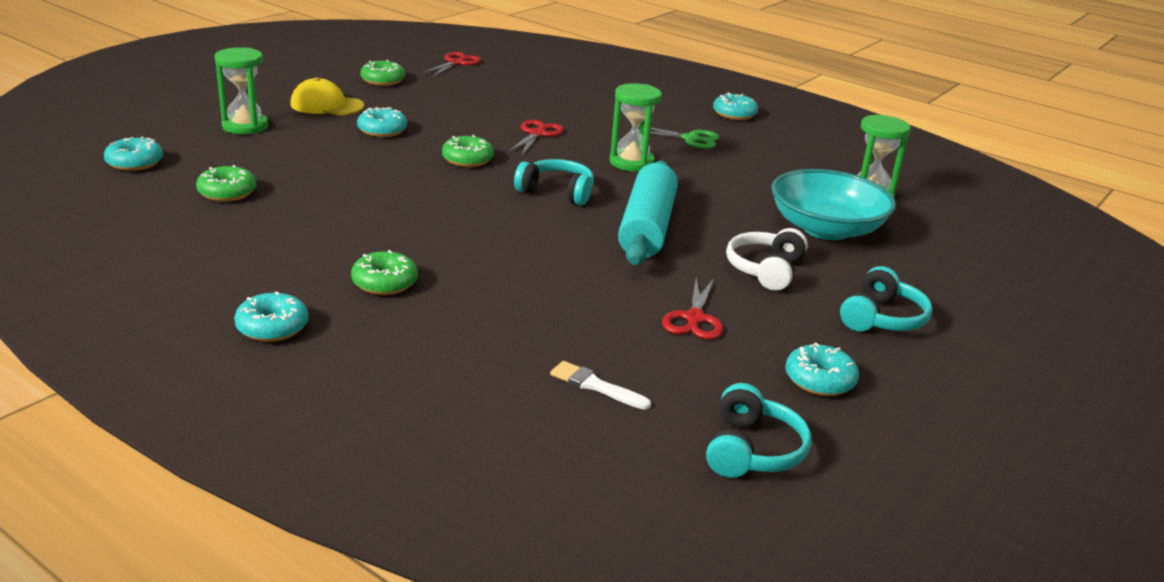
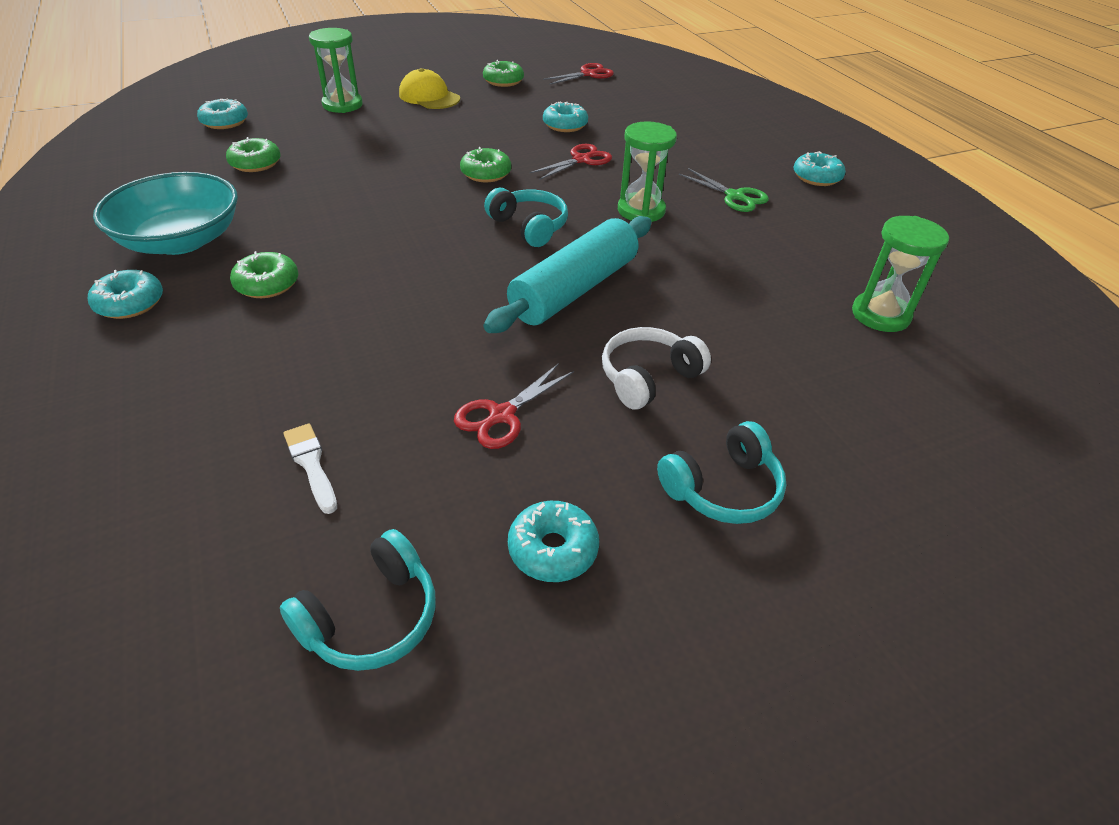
camera: 30 degrees right, 15 degrees up
turquoise donut [357,107,407,137] -> turquoise donut moved to [543,101,588,132]
turquoise bowl [771,169,896,240] -> turquoise bowl moved to [93,172,238,255]

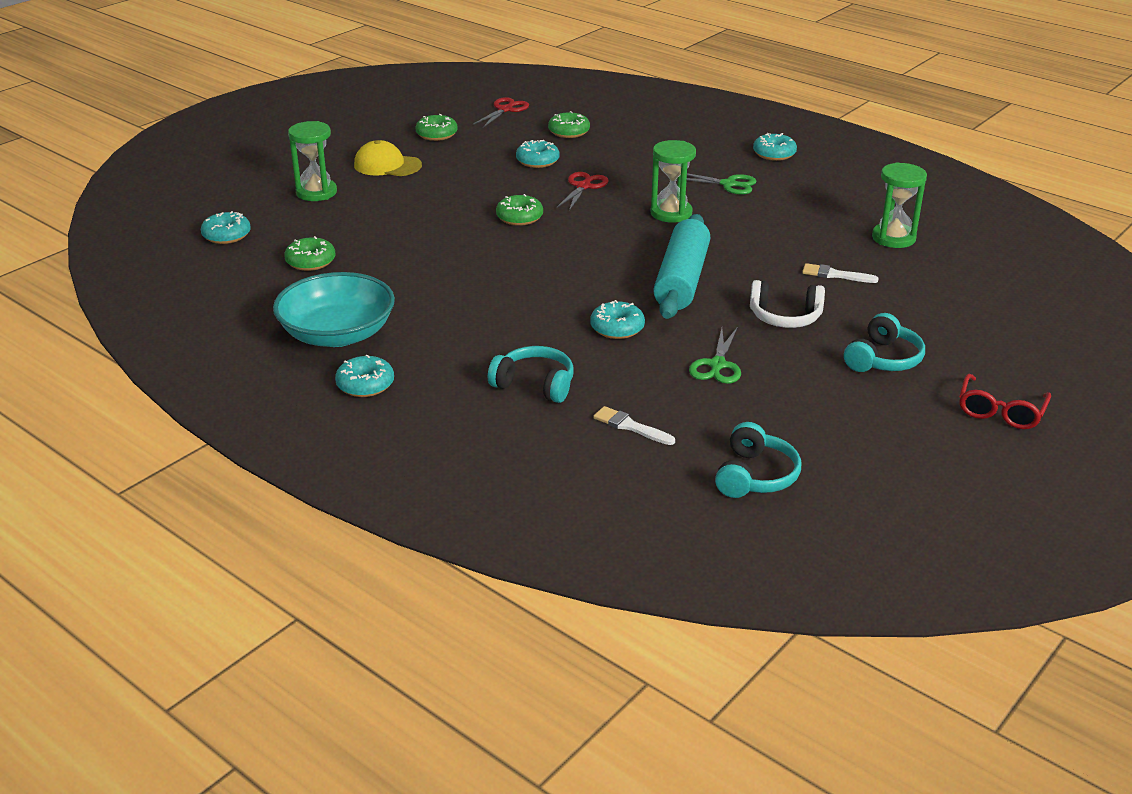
camera: 25 degrees left, 10 degrees down
green donut [230,251,298,298] -> green donut moved to [548,111,590,138]
red scissors [454,363,574,449] -> green scissors [689,328,741,384]
turquoise headphones [484,188,568,247] -> turquoise headphones moved to [488,346,574,403]
turquoise donut [508,501,599,582] -> turquoise donut moved to [590,300,645,339]
white headphones [602,327,711,409] -> white headphones turned 105 degrees counterclockwise [750,280,825,328]
none -> white brush [802,263,879,283]
none -> red glasses [959,374,1051,429]

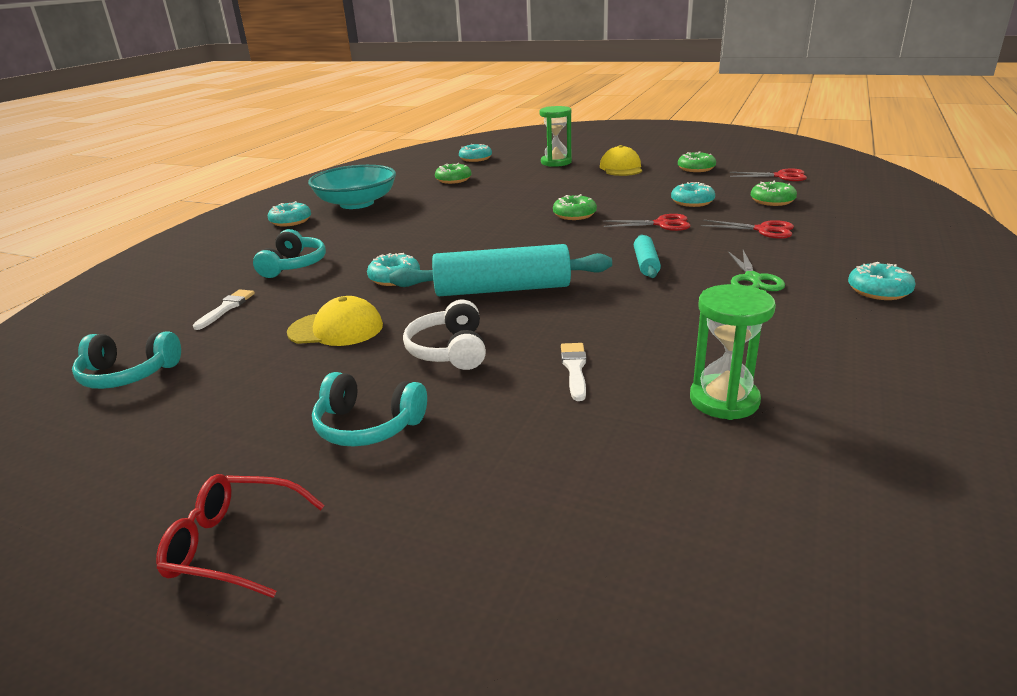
camera: 75 degrees right, 5 degrees down
green hourglass [650,140,696,223] -> turquoise rolling pin [634,235,661,278]
green scissors [689,328,741,384] -> yellow cap [287,296,383,346]
none -> red scissors [701,220,794,239]

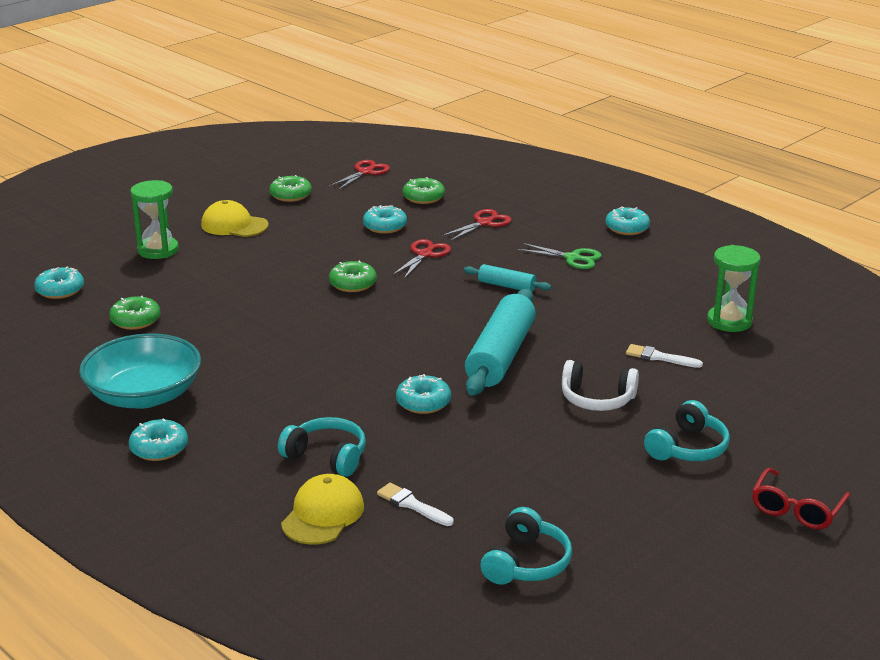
camera: 70 degrees left, 0 degrees up
yellow cap [287,296,383,346] -> yellow cap moved to [281,474,364,544]

